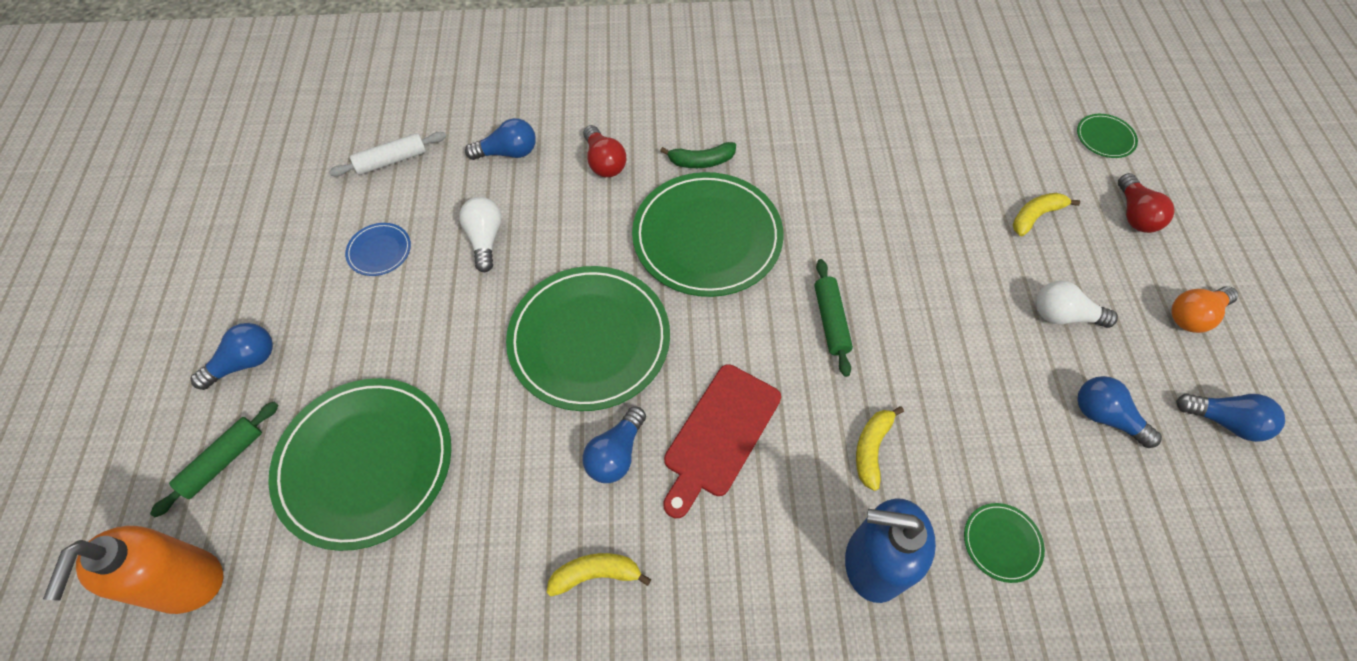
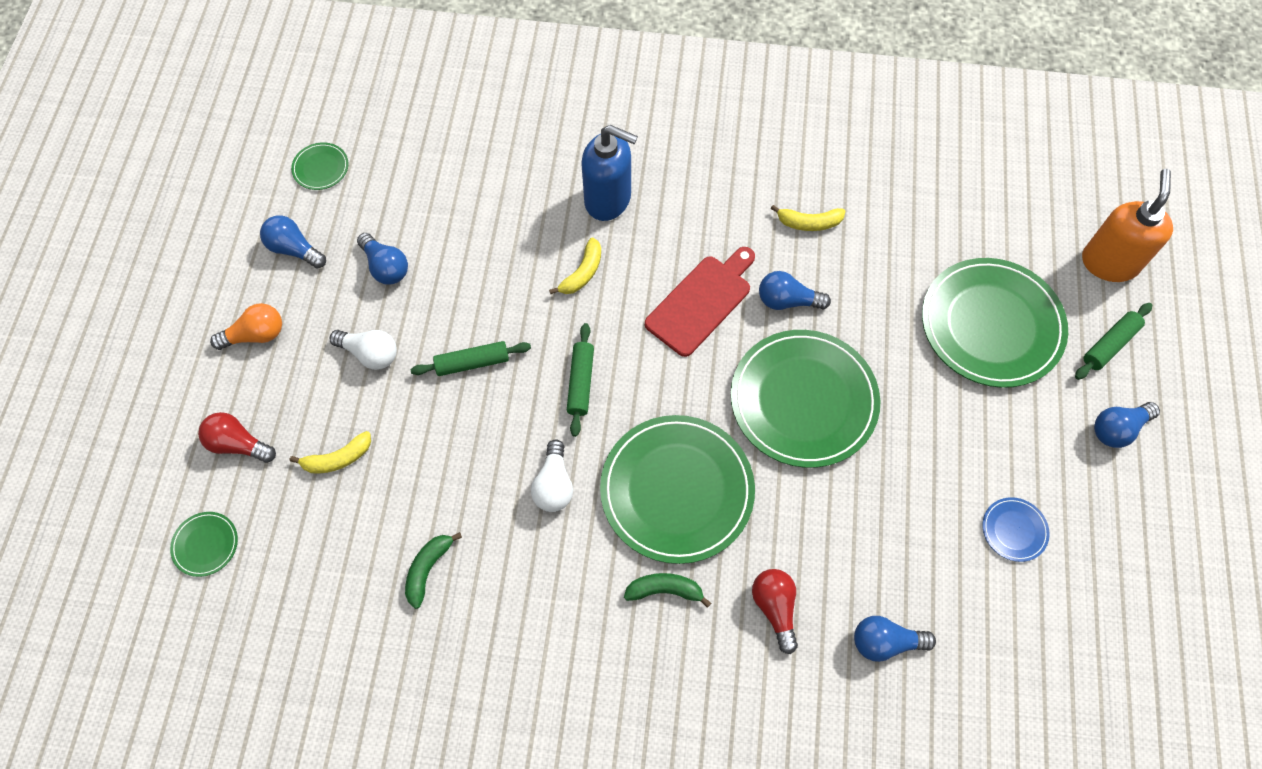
camera: 170 degrees left, 5 degrees up
white rolling pin [329,132,446,177] -> none
white light bulb [459,197,502,272] -> white light bulb moved to [531,439,573,512]
blue light bulb [582,406,646,483] -> blue light bulb turned 120 degrees counterclockwise [759,271,831,310]
green plate [964,503,1045,583] -> green plate moved to [291,142,348,190]
red light bulb [1118,173,1175,233] -> red light bulb turned 75 degrees counterclockwise [198,412,276,463]
none -> green banana [405,532,462,609]
none -> green rolling pin [411,341,531,376]

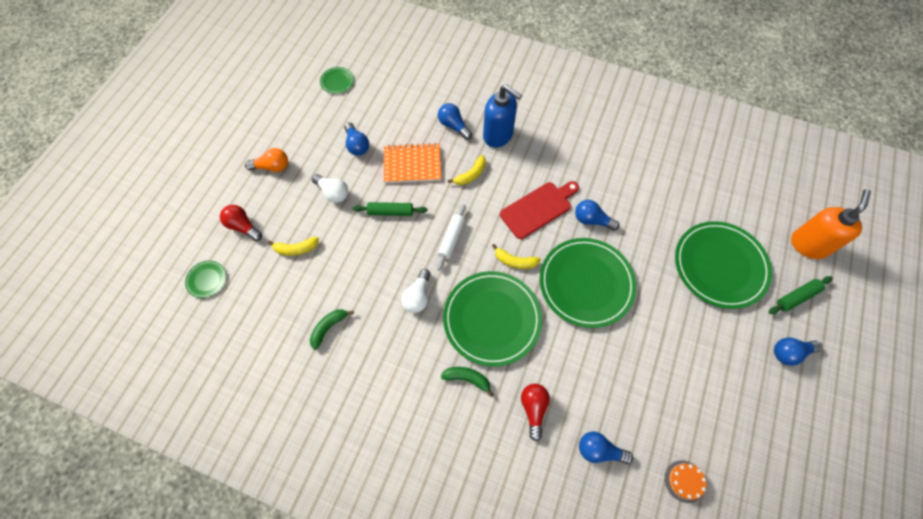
camera: 15 degrees right, 0 degrees up
blue light bulb [260,215,326,269] -> blue light bulb moved to [438,103,472,140]
green rolling pin [567,323,594,437] -> white rolling pin [437,204,466,271]
yellow banana [770,205,845,231] -> yellow banana moved to [492,244,541,269]
blue plate [982,497,1050,562] -> none
none -> orange notebook [384,143,441,183]
none -> orange cake [665,460,706,503]

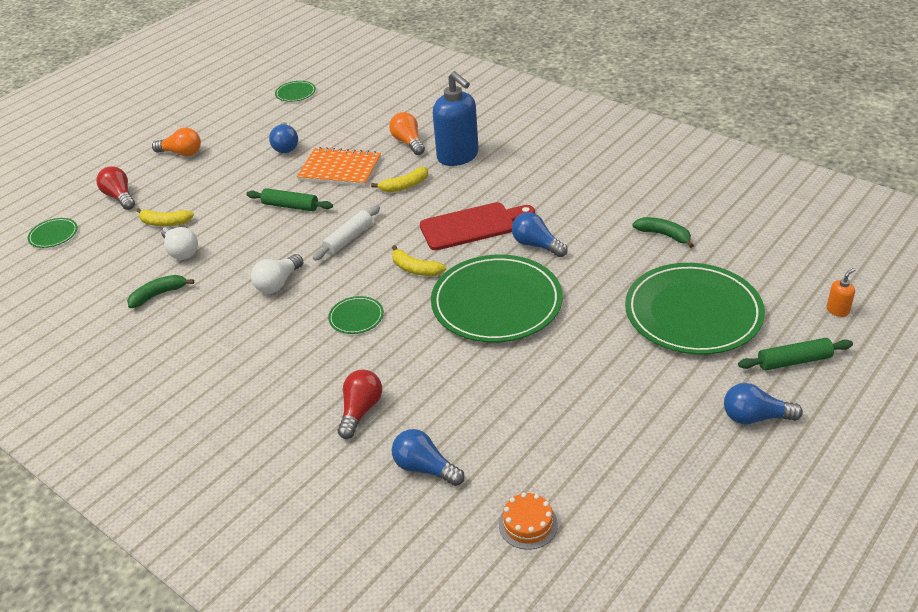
camera: 20 degrees right, 25 degrees down
white light bulb [312,174,348,203] -> white light bulb moved to [161,226,198,260]
blue light bulb [438,103,472,140] -> orange light bulb [389,112,425,155]
green banana [441,367,494,397] -> green banana moved to [632,217,694,248]
green plate [443,271,542,367] -> green plate [328,296,384,334], size x0.42
orange soap dispenser [791,189,871,259] -> orange soap dispenser [827,268,855,317], size x0.41

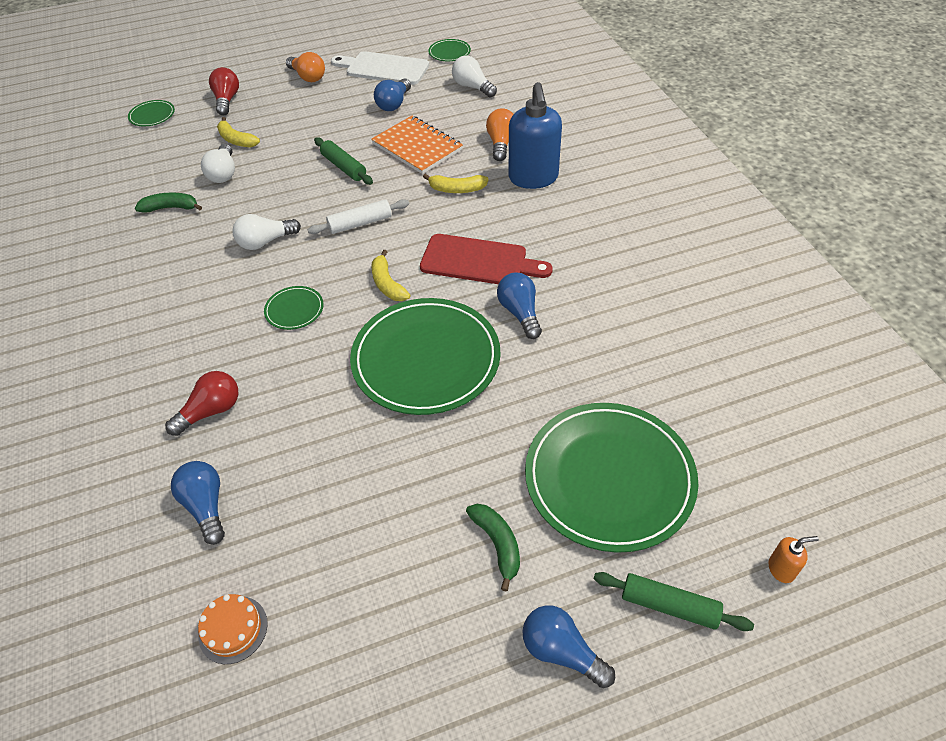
camera: 30 degrees right, 10 degrees up
green banana [632,217,694,248] -> green banana moved to [466,504,520,591]
none -> white cutting board [331,51,429,85]
none -> white light bulb [452,56,497,98]

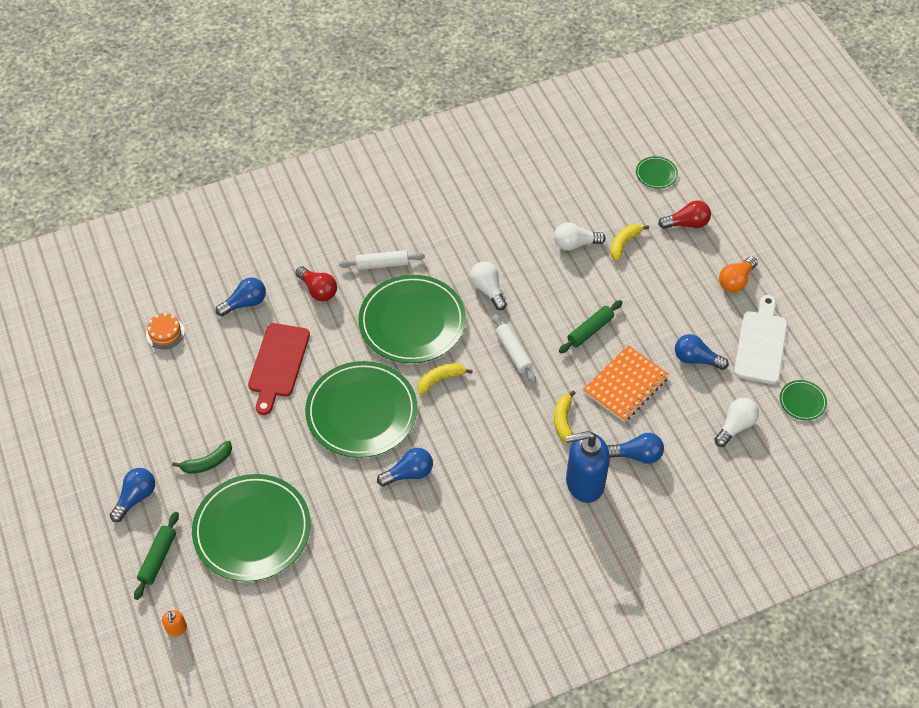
camera: 85 degrees right, 5 degrees up
green banana [135,193,202,213] -> none
green plate [264,286,324,330] -> green plate [358,275,466,363], size x2.37
red cutting board [420,234,553,284] -> red cutting board moved to [248,323,310,415]
orange light bulb [486,108,514,161] -> blue light bulb [608,433,664,464]
none -> white rolling pin [339,250,425,270]

